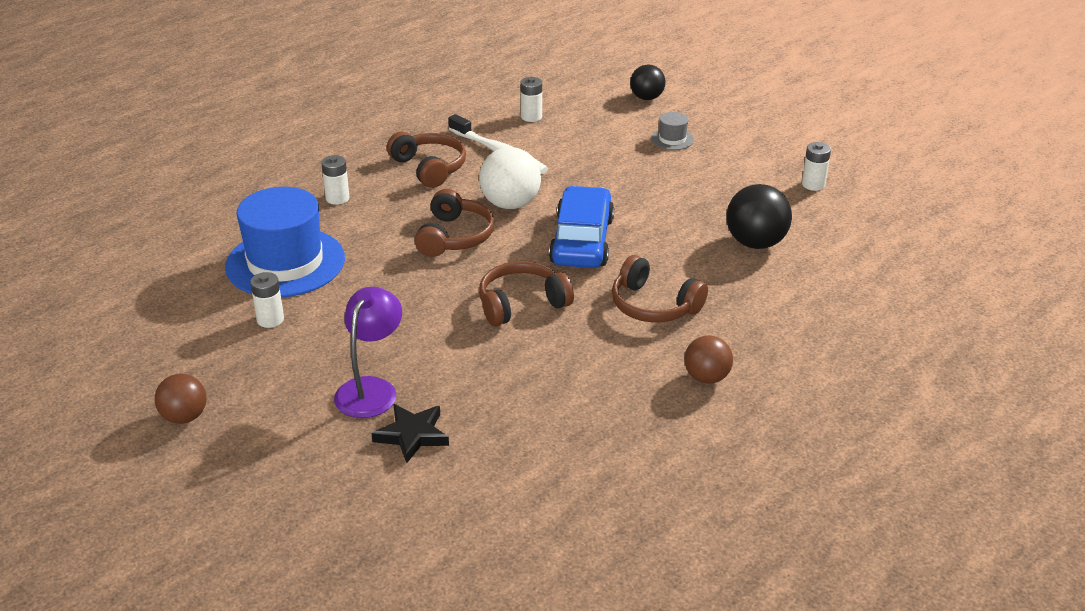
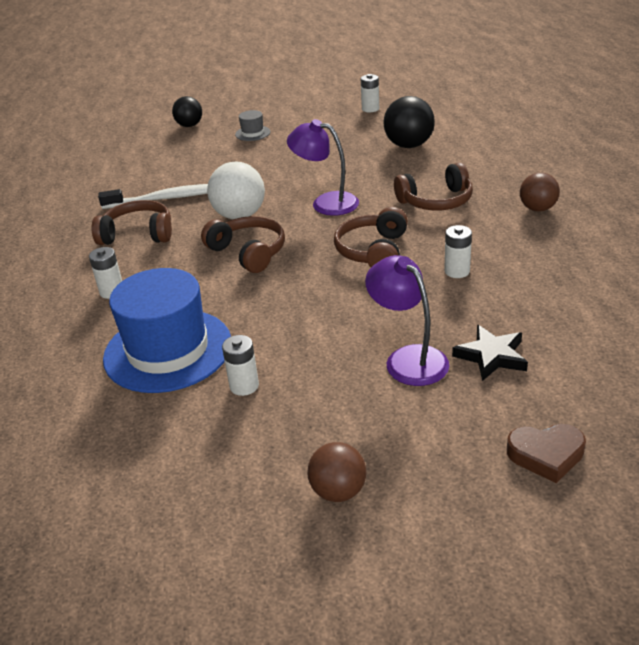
camera: 50 degrees left, 0 degrees up
white battery [520,77,542,122] -> white battery moved to [444,225,472,278]
blue car [549,186,614,268] -> purple lamp [287,119,359,216]
none -> brown heart [507,424,586,483]

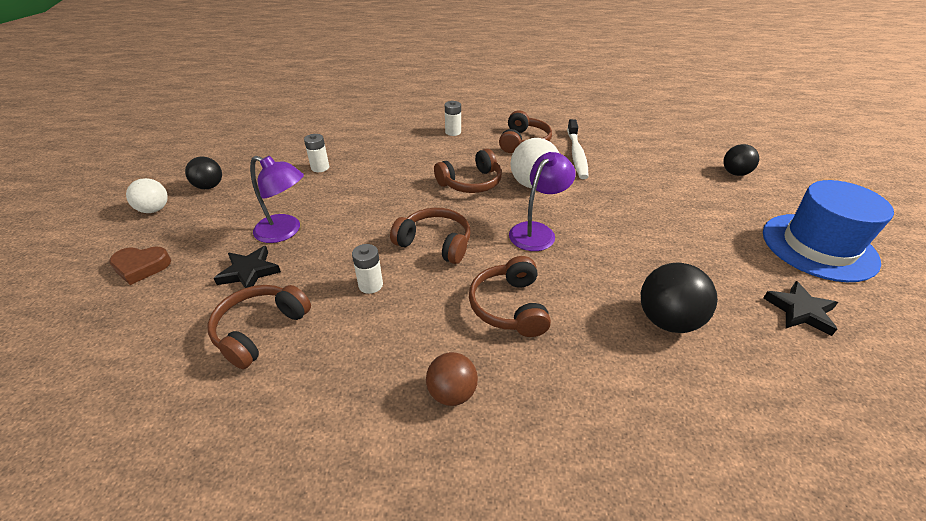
camera: 100 degrees right, 5 degrees up
blue hat [103,268,231,393] -> blue hat moved to [763,180,894,282]
grey hat [235,110,271,141] -> none
brown ball [307,442,366,502] -> black ball [185,156,222,189]
white battery [361,74,379,112] -> black star [763,281,838,336]
purple lamp [365,255,449,386] -> purple lamp turned 45 degrees clockwise [250,156,304,243]
brown heart [507,424,586,483] -> brown heart turned 105 degrees counterclockwise [109,246,171,285]
none -> white ball [126,178,168,213]
none -> brown headphones [208,285,311,369]

